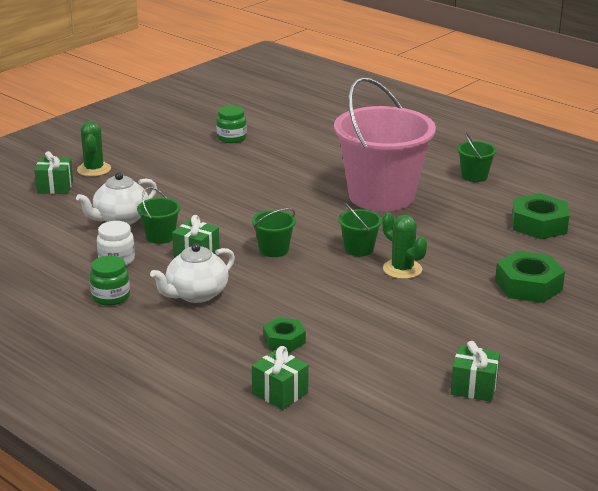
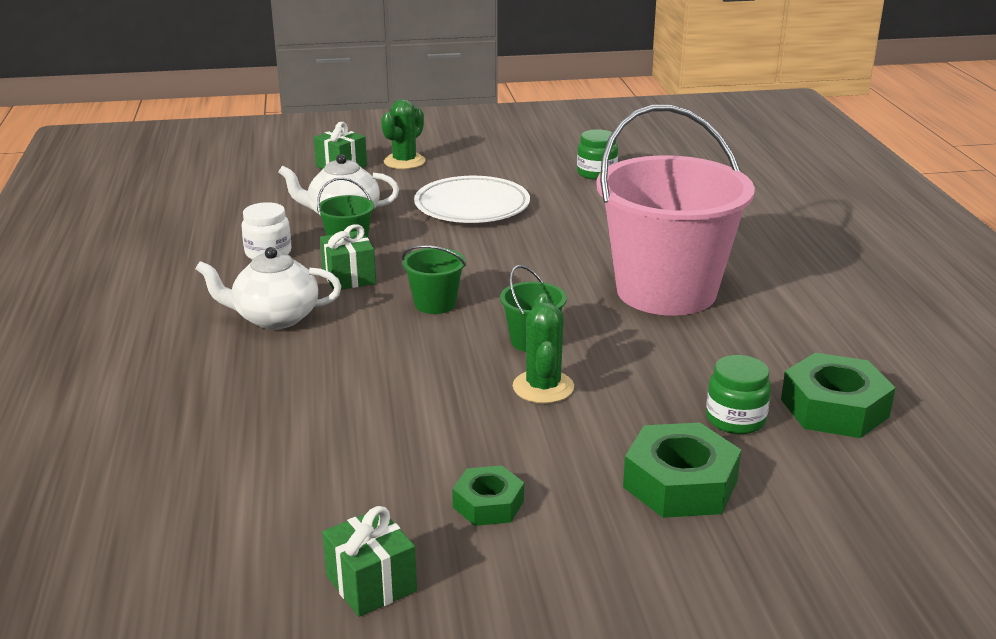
camera: 40 degrees right, 0 degrees up
green jar [90,256,130,306] -> green jar moved to [706,355,771,434]
green gift [252,346,309,410] -> none
green nut [263,317,306,352] -> green nut moved to [452,465,524,526]
green bucket [457,132,497,182] -> none
none -> white plate [414,176,530,223]

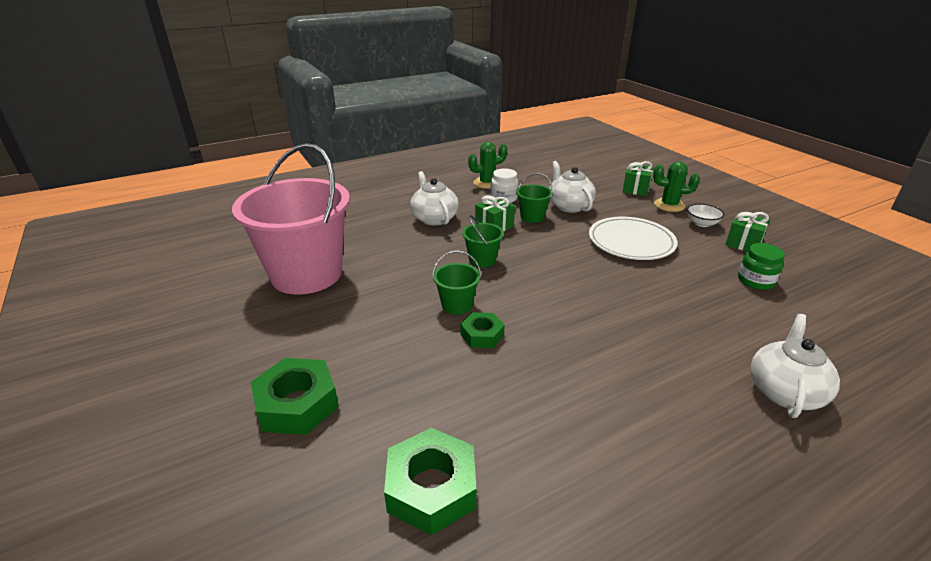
camera: 70 degrees right, 5 degrees up
green gift [322,506,417,617] -> green gift moved to [725,212,770,252]
green nut [452,465,524,526] -> green nut moved to [461,312,505,348]
green cactus [513,294,574,403] -> green cactus moved to [468,142,507,189]
pink bucket [597,105,755,316] -> pink bucket moved to [232,143,350,295]
green jar [706,355,771,434] -> none
none -> white bowl [687,204,724,227]
none -> white teapot [751,314,840,418]

